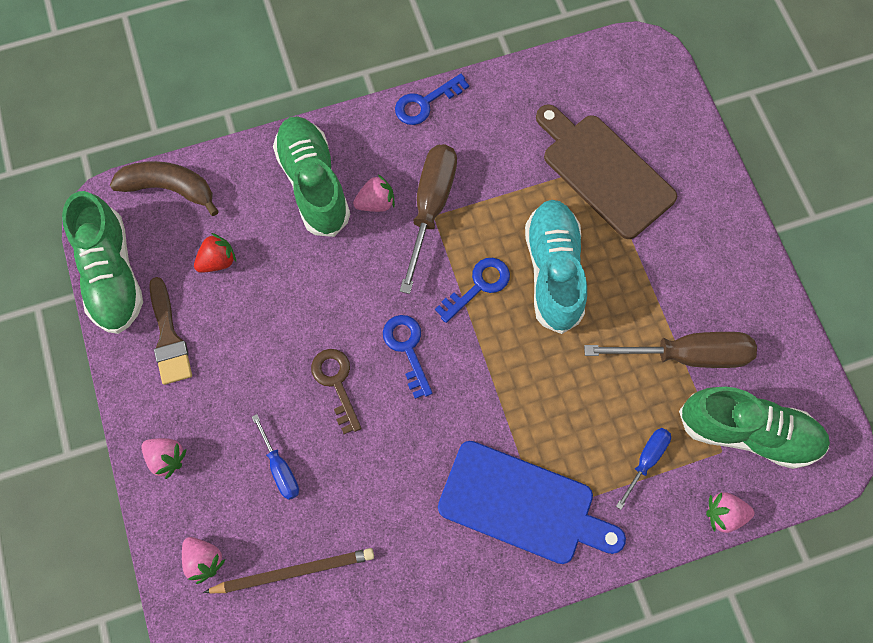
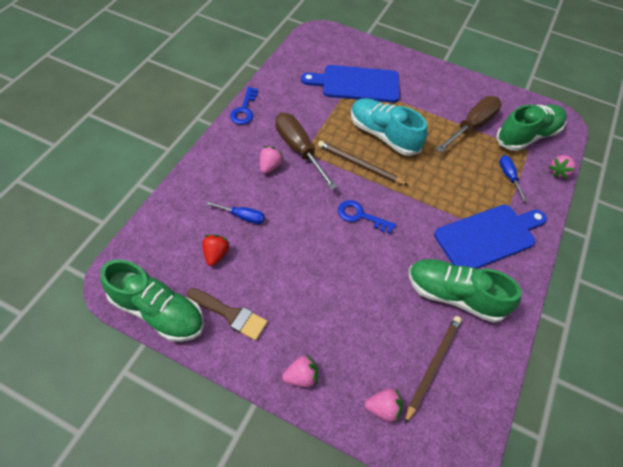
camera: 50 degrees left, 15 degrees down
brown banana [110,161,219,216] -> none
blue screwdriver [252,414,299,500] -> blue screwdriver moved to [206,201,265,224]
green shoe [273,116,350,237] -> green shoe moved to [409,259,522,323]
brown key [311,349,361,434] -> none
blue key [435,258,510,323] -> brown pencil [318,141,408,185]
brown cutting board [536,104,677,239] -> blue cutting board [301,65,400,103]

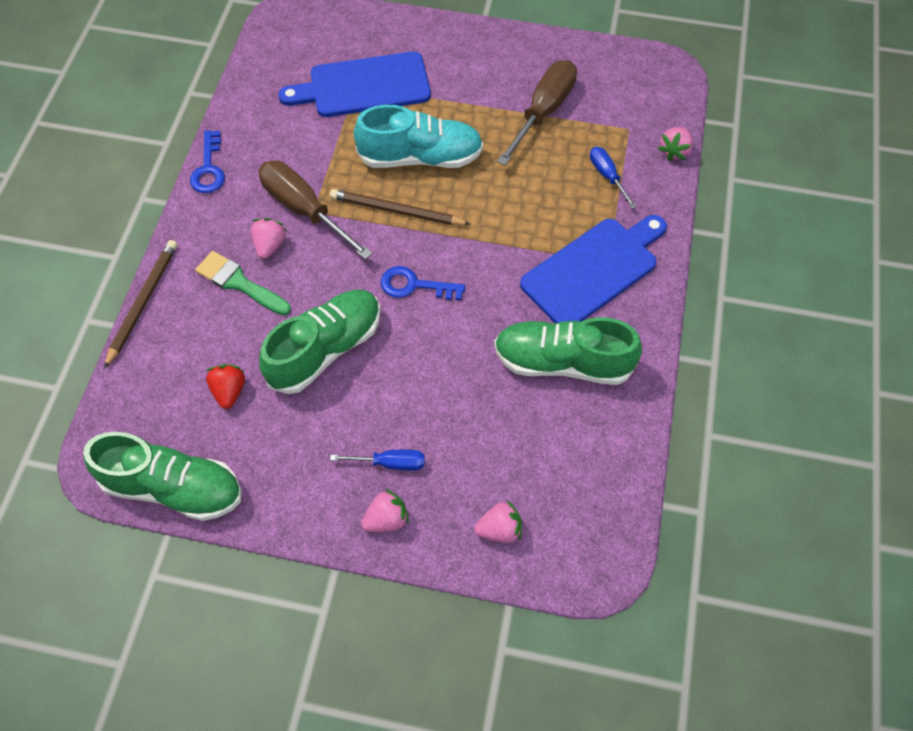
camera: 10 degrees left, 5 degrees up
brown brush [187,288,268,341] -> none
blue screwdriver [206,201,265,224] -> blue screwdriver moved to [330,450,425,471]
turquoise shoe [351,98,427,156] -> turquoise shoe turned 150 degrees clockwise [354,105,483,168]
brown pencil [404,316,462,424] -> brown pencil moved to [104,240,177,369]
green shoe [496,105,567,151] -> green shoe moved to [259,290,380,394]
none -> green brush [195,251,291,316]

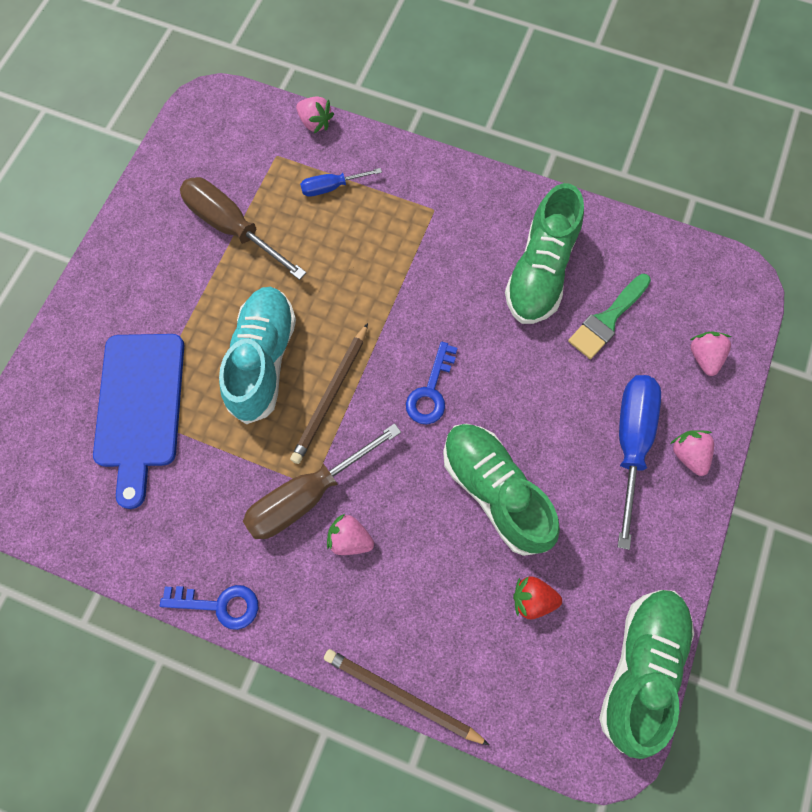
camera: 80 degrees left, 10 degrees up
green brush [195,251,291,316] -> green brush moved to [568,274,651,359]
blue screwdriver [330,450,425,471] -> blue screwdriver [618,375,661,550], size x1.87
blue cutting board [520,215,667,323] -> none

